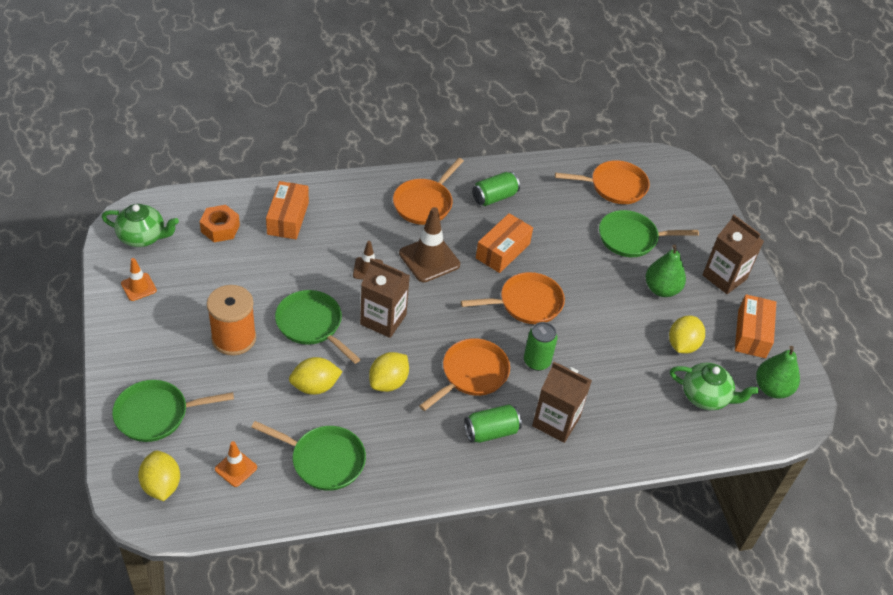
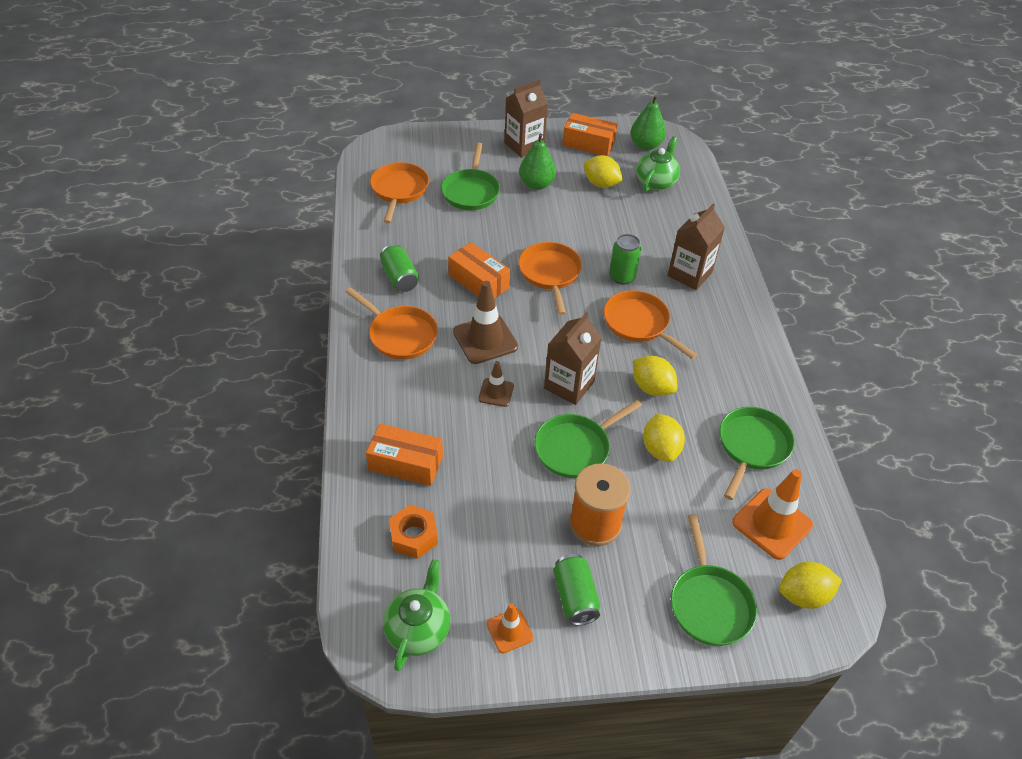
camera: 80 degrees left, 0 degrees up
orange traffic cone [215,441,257,487] -> orange traffic cone [732,469,813,560], size x1.78
green can [464,404,522,443] -> green can moved to [553,554,600,626]

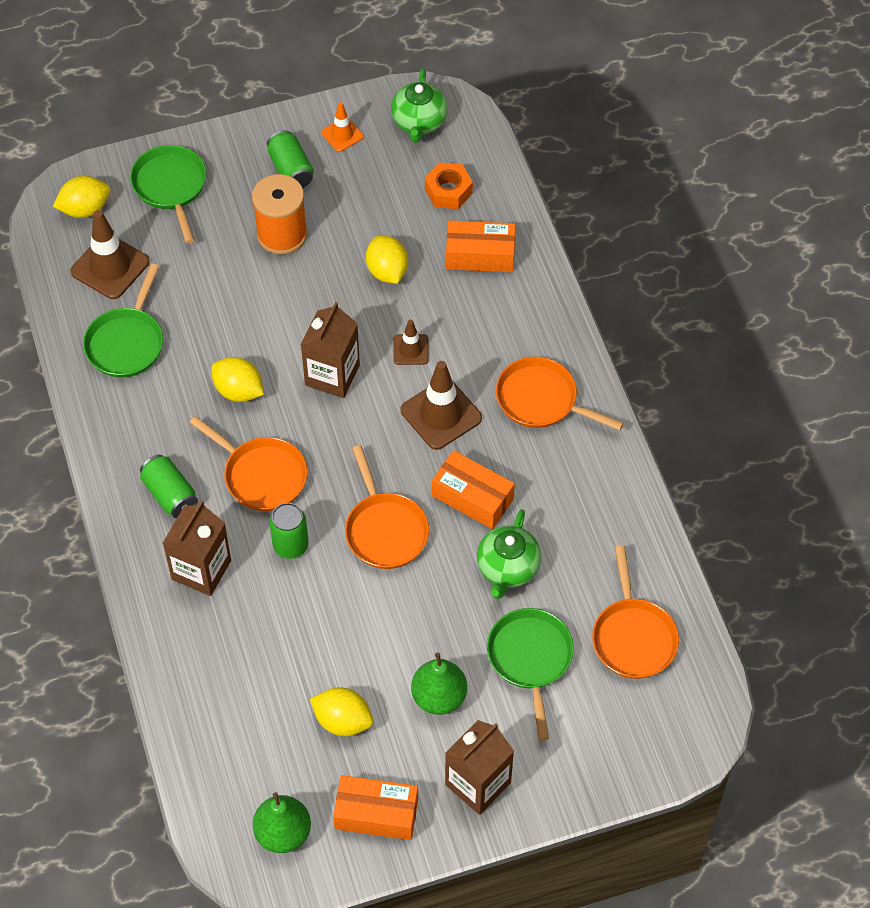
camera: 170 degrees right, 10 degrees up
green can [380,244,419,292] -> green can moved to [140,455,198,518]
green pan [534,400,642,478] -> none
green teapot [636,136,680,192] -> green teapot moved to [477,509,542,599]
yellow lemon [643,414,685,462] -> yellow lemon moved to [366,235,408,284]
orange traffic cone [732,469,813,560] -> brown traffic cone [70,210,150,299]

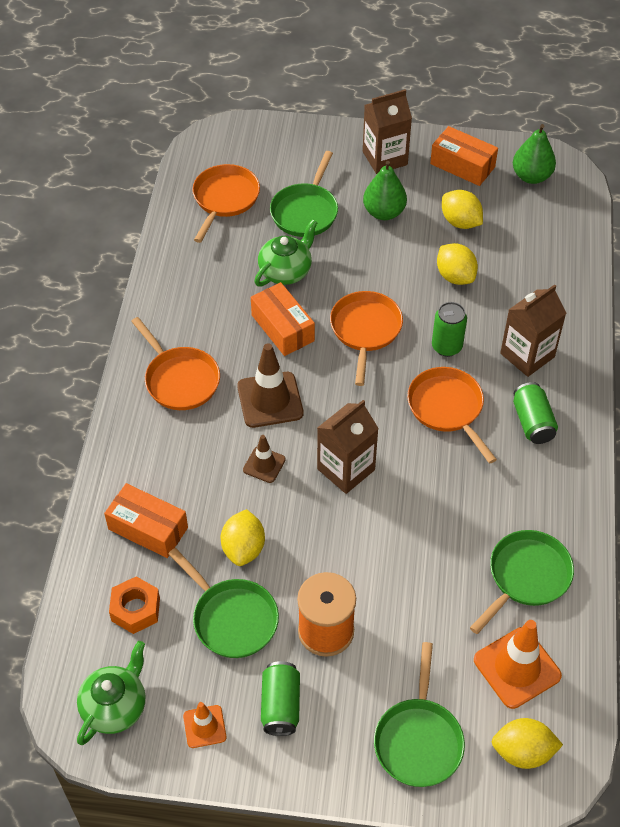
camera: 155 degrees left, 5 degrees down
brown traffic cone [70,210,150,299] -> orange traffic cone [474,620,562,709]
yellow lemon [211,357,264,402] -> yellow lemon moved to [437,243,478,285]
none -> green pan [168,548,279,658]

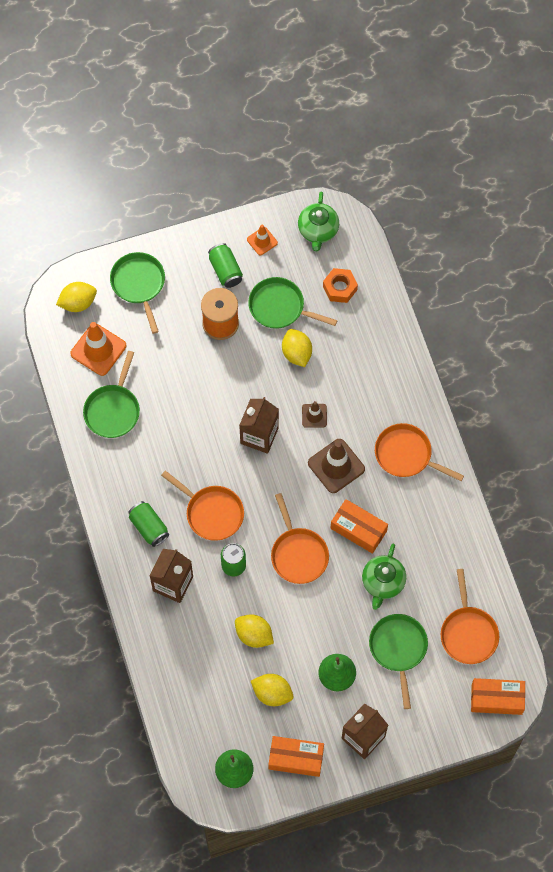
camera: 155 degrees right, 15 degrees up
orange box [104,483,188,558] -> orange box moved to [471,678,525,715]

